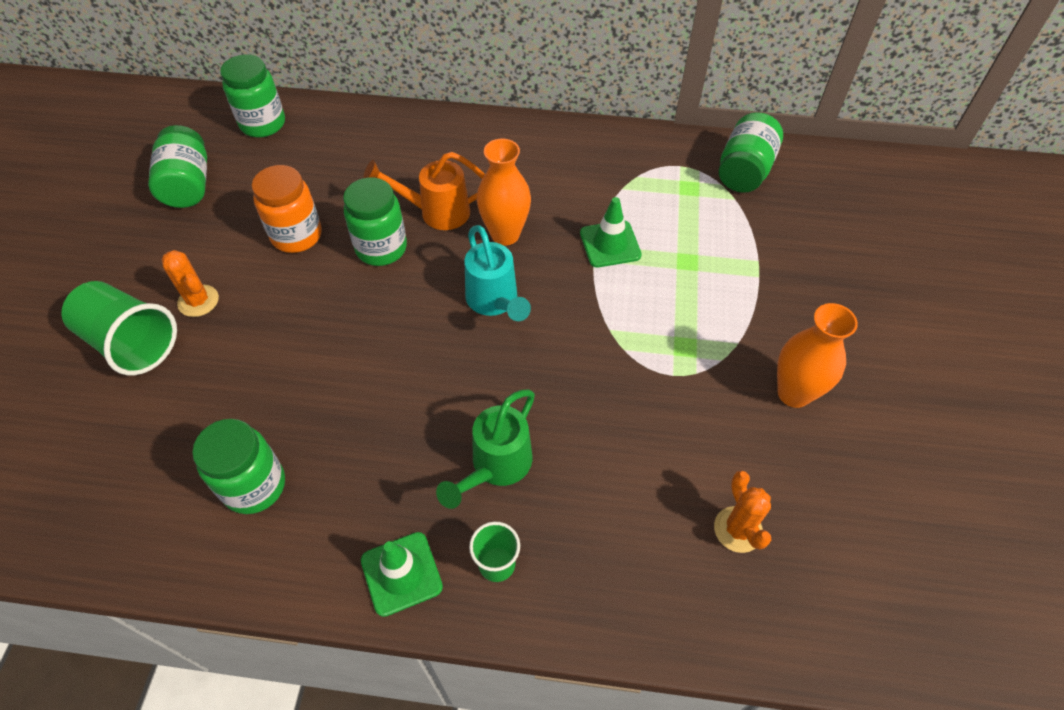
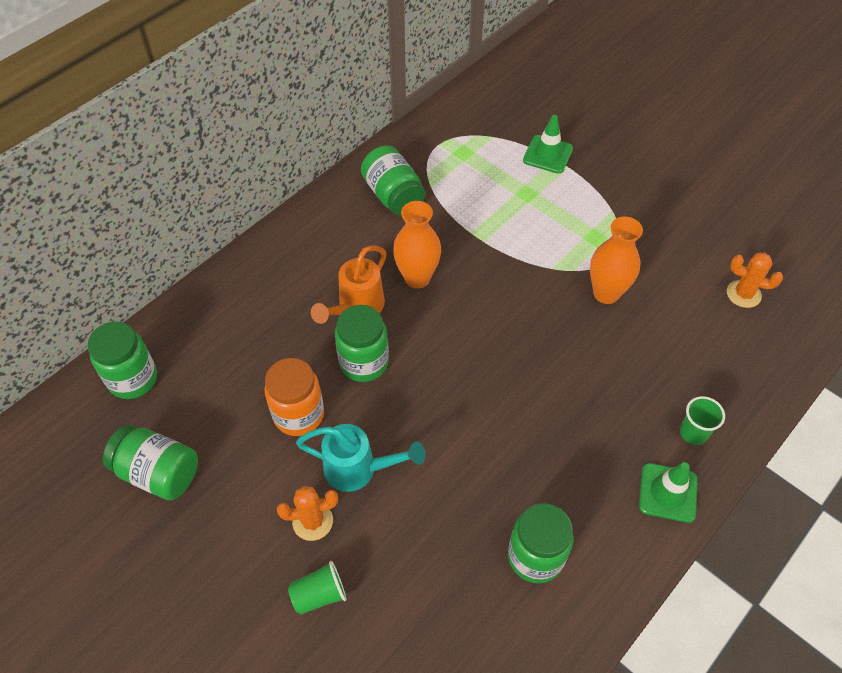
camera: 55 degrees left, 0 degrees up
green cup [61,281,177,375] -> green cup [288,561,346,615], size x0.55
green watering can [436,389,535,509] -> none
turquoise watering can [465,225,531,321] -> turquoise watering can moved to [296,424,425,492]
green traffic cone [580,197,642,268] -> green traffic cone moved to [523,115,573,174]
green jar [719,112,783,193] -> green jar moved to [361,146,425,216]
orange vase [777,303,858,408] -> orange vase moved to [590,217,643,304]

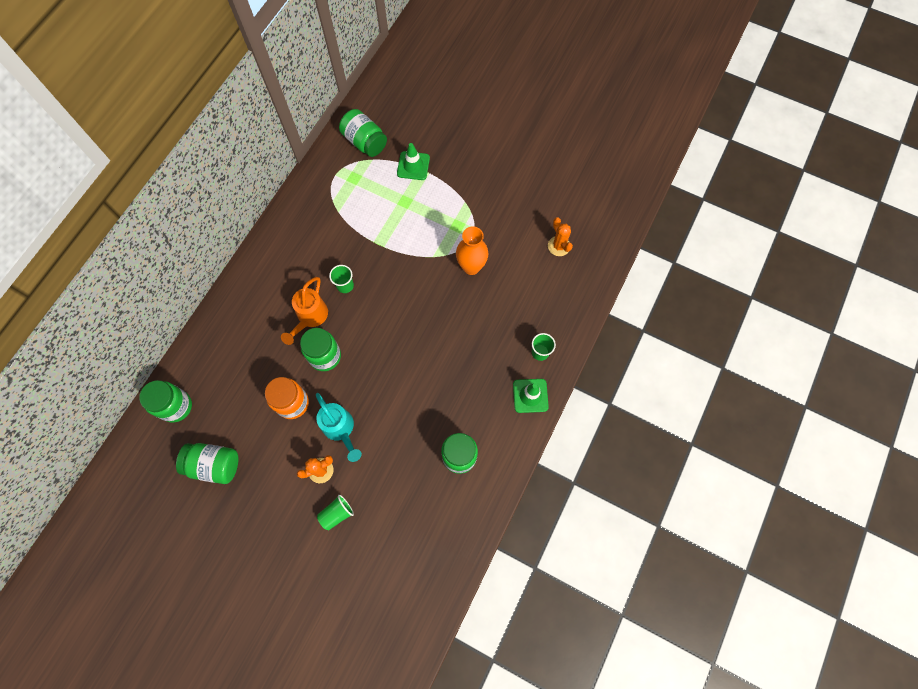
camera: 15 degrees left, 15 degrees up
turquoise watering can [296,424,425,492] -> turquoise watering can turned 60 degrees clockwise [316,393,362,462]
green jar [361,146,425,216] -> green jar moved to [339,109,387,157]
orange vase [393,201,441,288] -> green cup [329,265,354,293]
orange cactus [727,252,783,308] -> orange cactus turned 60 degrees clockwise [548,217,573,256]

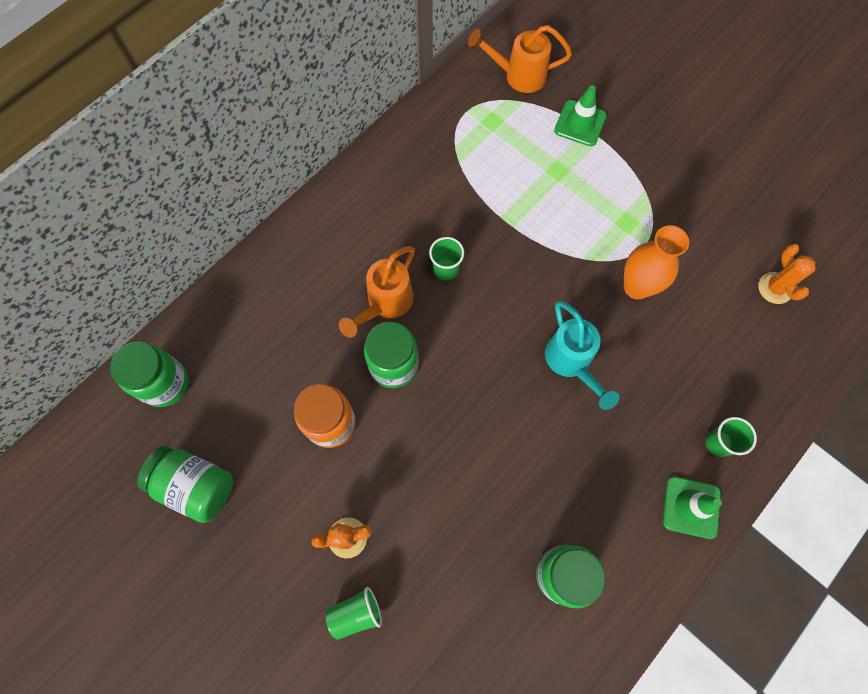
camera: 15 degrees right, 0 degrees up
turquoise watering can [316,393,362,462] -> turquoise watering can moved to [545,301,619,410]
green jar [339,109,387,157] -> orange watering can [468,25,572,93]

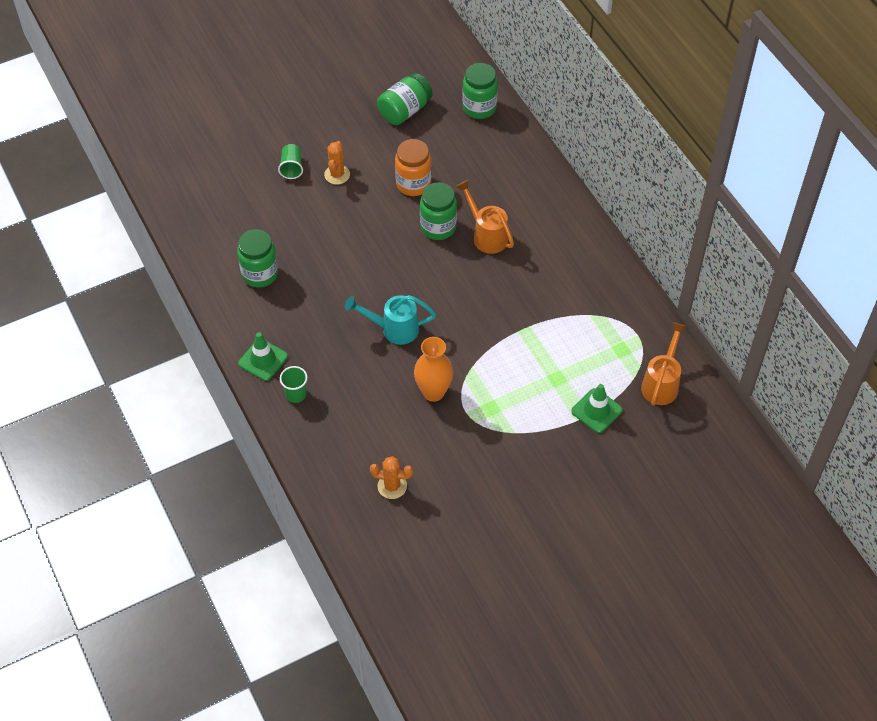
camera: 110 degrees right, 15 degrees down
green cup [429,237,464,281] -> none

